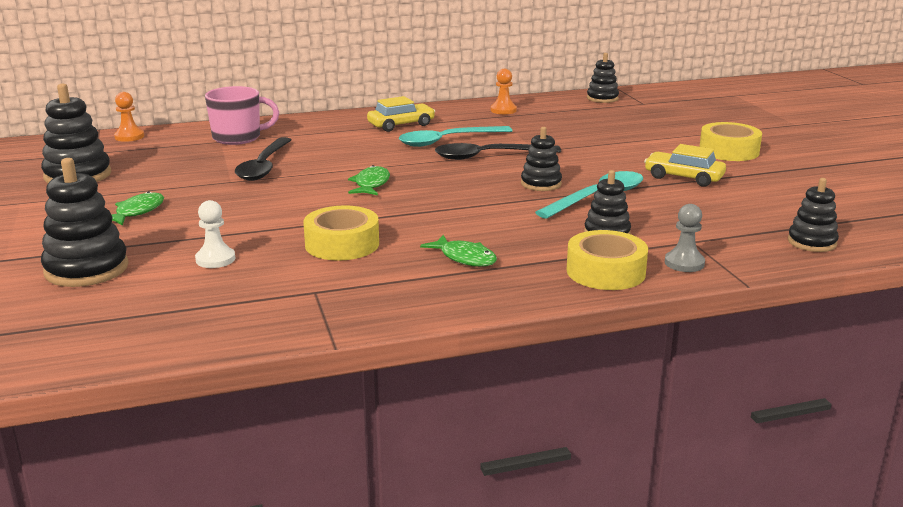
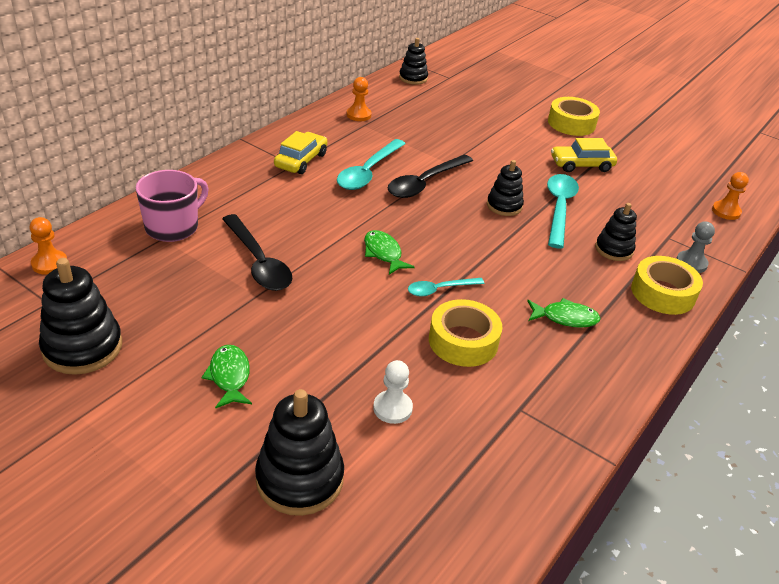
camera: 40 degrees left, 15 degrees up
black stacking toy [788,178,839,252] -> orange pawn [712,172,749,220]
none -> turquoise spoon [408,278,485,297]

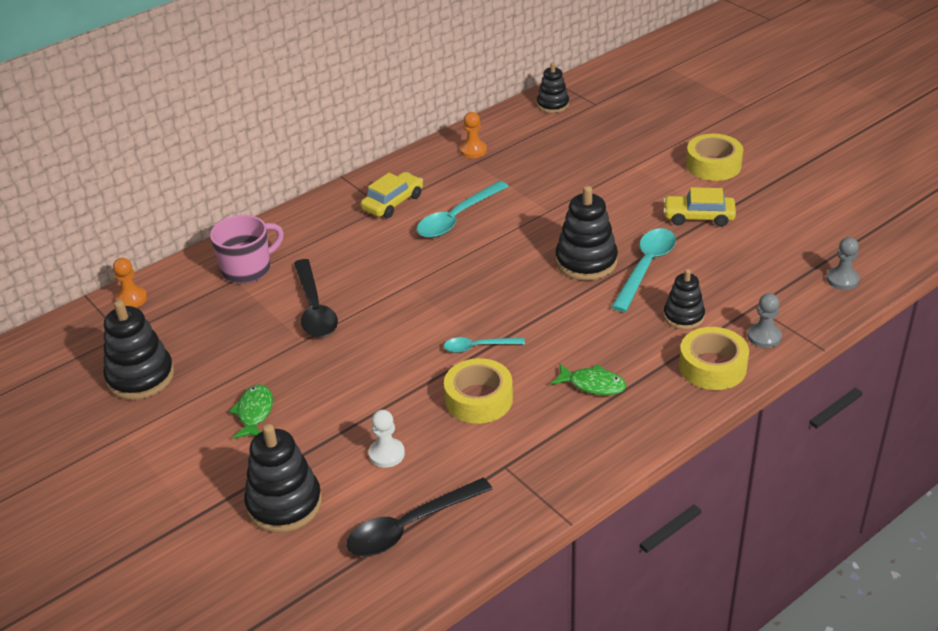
camera: 20 degrees right, 0 degrees up
green fish [364,230,415,275] -> none
black spoon [388,155,473,198] -> black spoon moved to [346,478,493,556]
black stacking toy [487,160,524,216] -> black stacking toy [555,186,618,281], size x1.61
orange pawn [712,172,749,220] -> grey pawn [826,237,860,290]

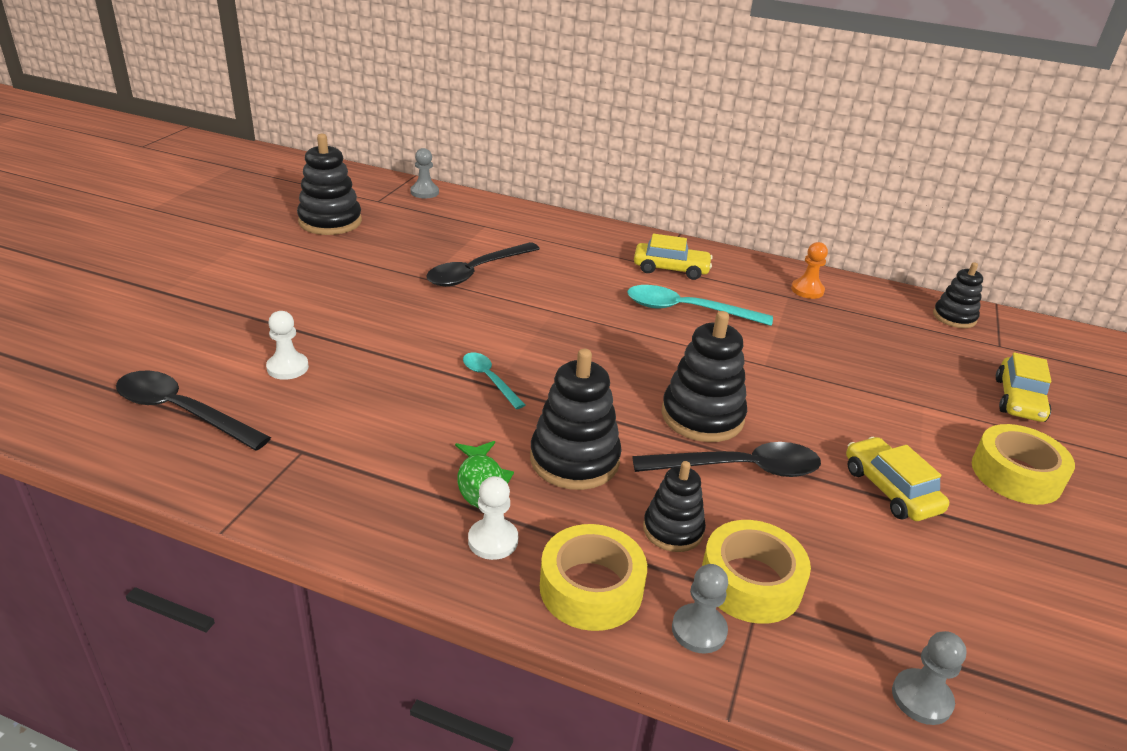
camera: 55 degrees right, 5 degrees down
orange pawn [113,258,147,308] -> grey pawn [410,148,439,198]
pink mug [210,215,284,284] -> none
green fish [229,384,273,439] -> none
black stacking toy [244,424,322,533] -> black stacking toy moved to [530,349,622,490]
yellow tape [444,358,513,424] -> yellow tape moved to [702,520,811,624]
turquoise spoon [612,228,676,312] -> black spoon [632,442,821,477]
none -> white pawn [468,476,518,560]
none -> yellow car [996,352,1051,422]

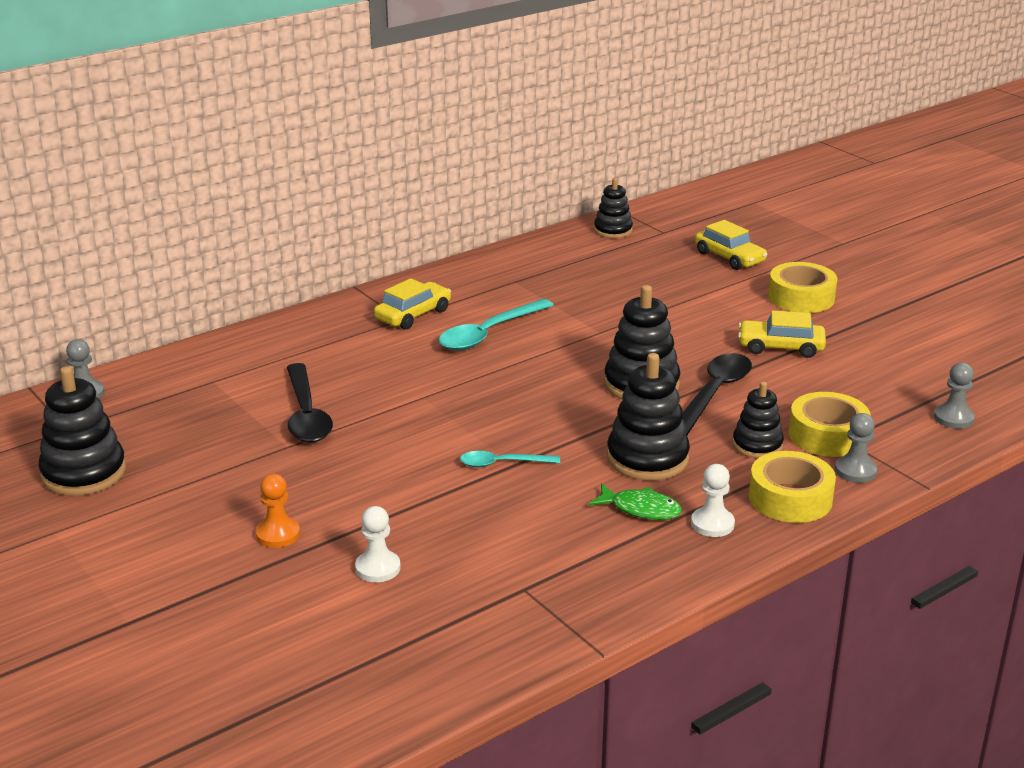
camera: 55 degrees left, 5 degrees down
black spoon [116,371,271,451] -> none
orange pawn [791,242,828,299] -> orange pawn moved to [256,474,300,548]

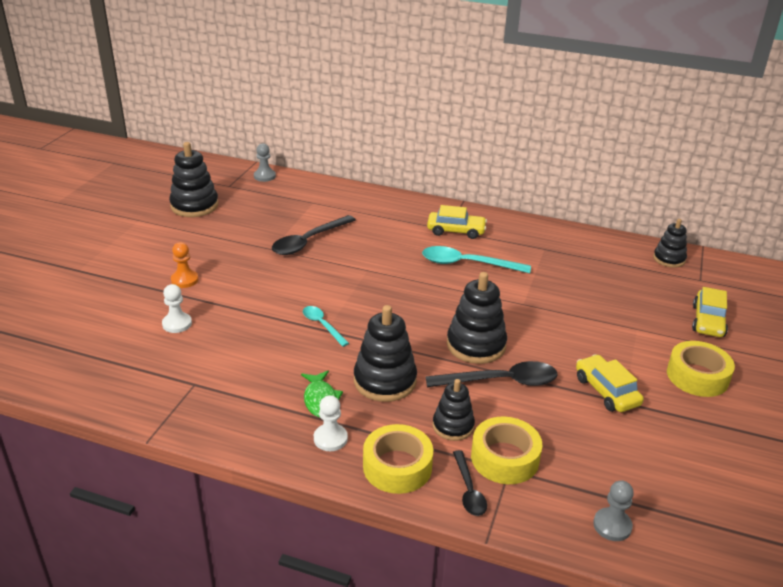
camera: 55 degrees right, 5 degrees up
grey pawn [835,413,877,483] -> black spoon [453,450,487,516]

